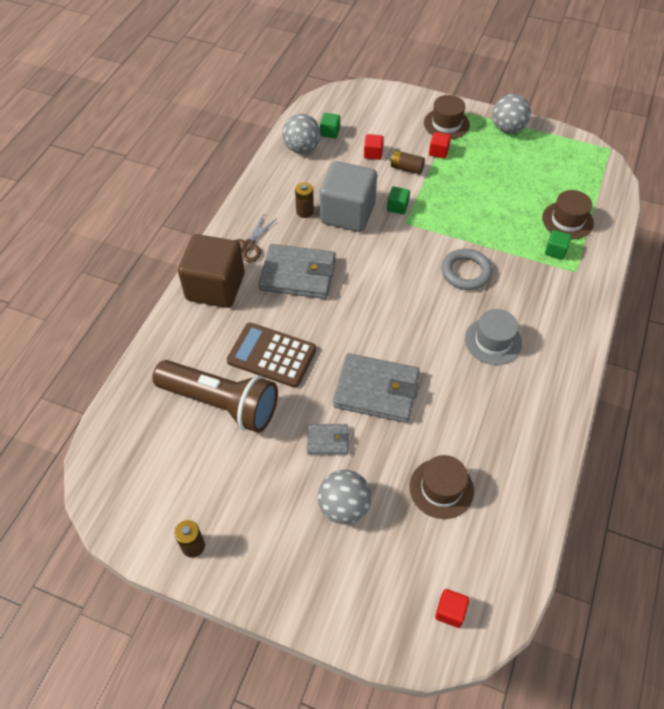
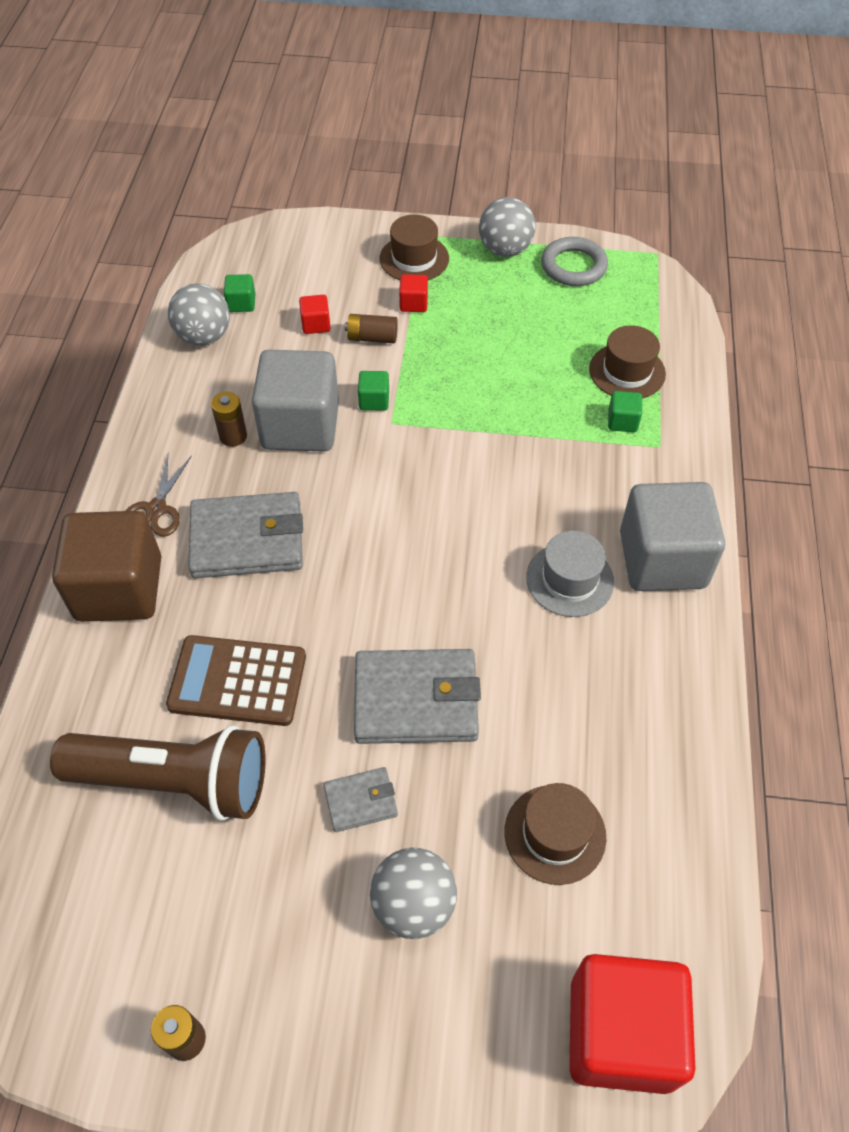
camera: 15 degrees left, 0 degrees up
red cube [435,589,470,628] -> red cube [569,954,696,1094], size x2.46
grey ring [441,249,492,290] -> grey ring moved to [541,237,608,286]
none -> grey cube [620,482,725,591]

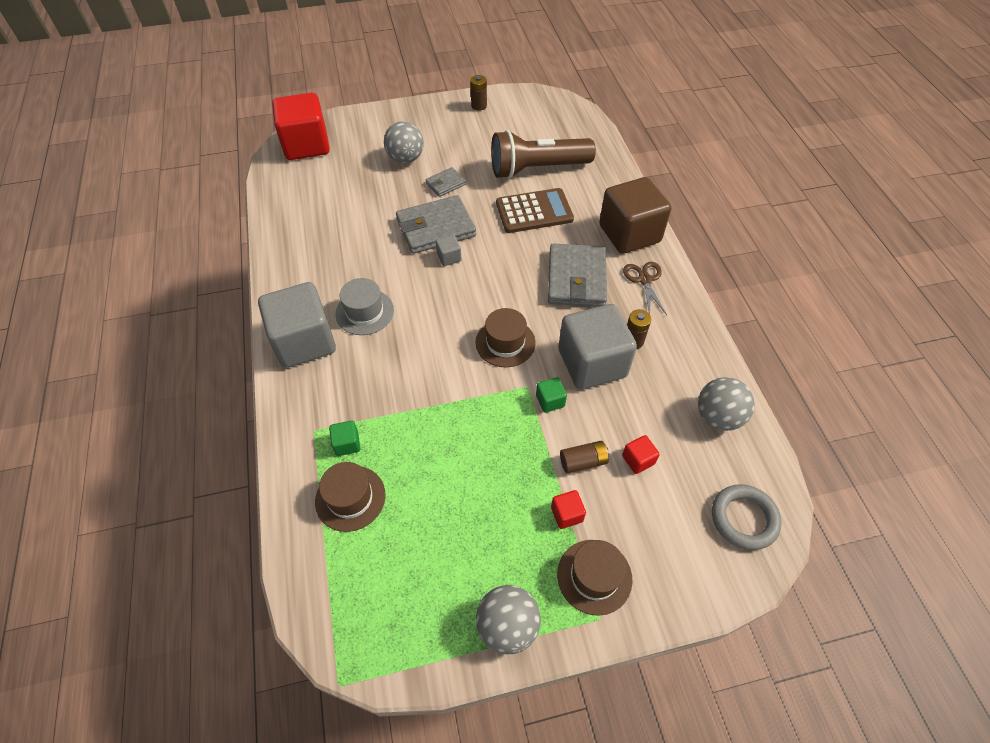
camera: 160 degrees right, 0 degrees up
grey wallet [188,492,303,578] -> grey wallet turned 60 degrees counterclockwise [548,243,607,307]
green cube [224,274,255,312] -> none
brown hat [505,783,606,885] -> brown hat moved to [475,308,536,367]
grey ring [541,237,608,286] -> grey ring moved to [712,484,782,550]
none -> grey cube [436,235,462,266]

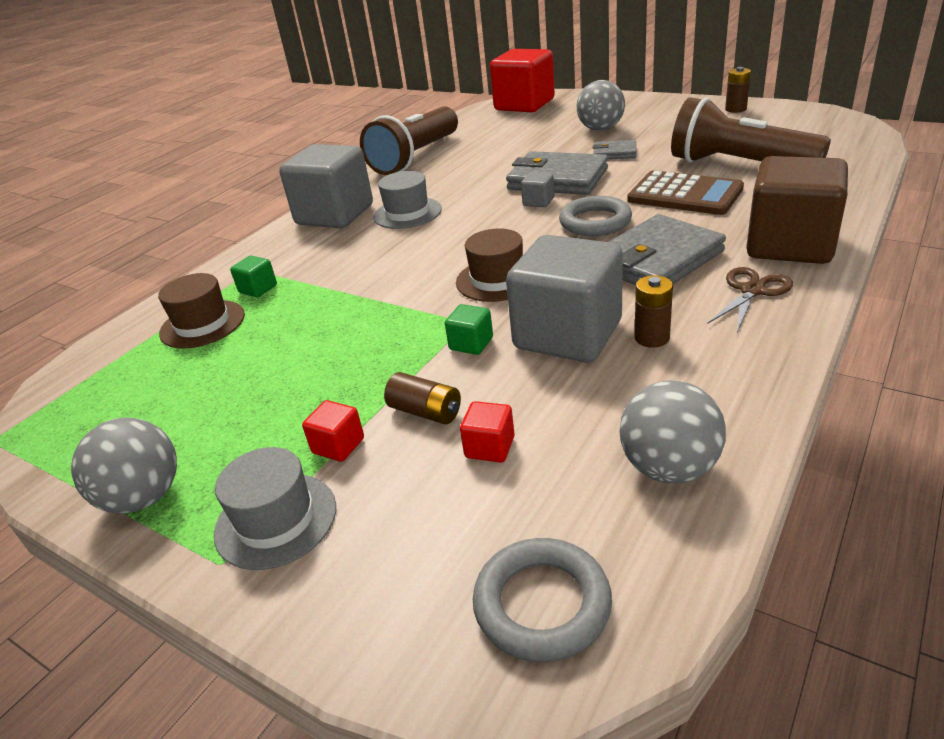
camera: 50 degrees right, 20 degrees down
brown hat [557,540,632,616] -> grey hat [214,447,336,570]
none -> brown flashlight [360,106,458,175]
none -> grey ring [559,196,632,236]

